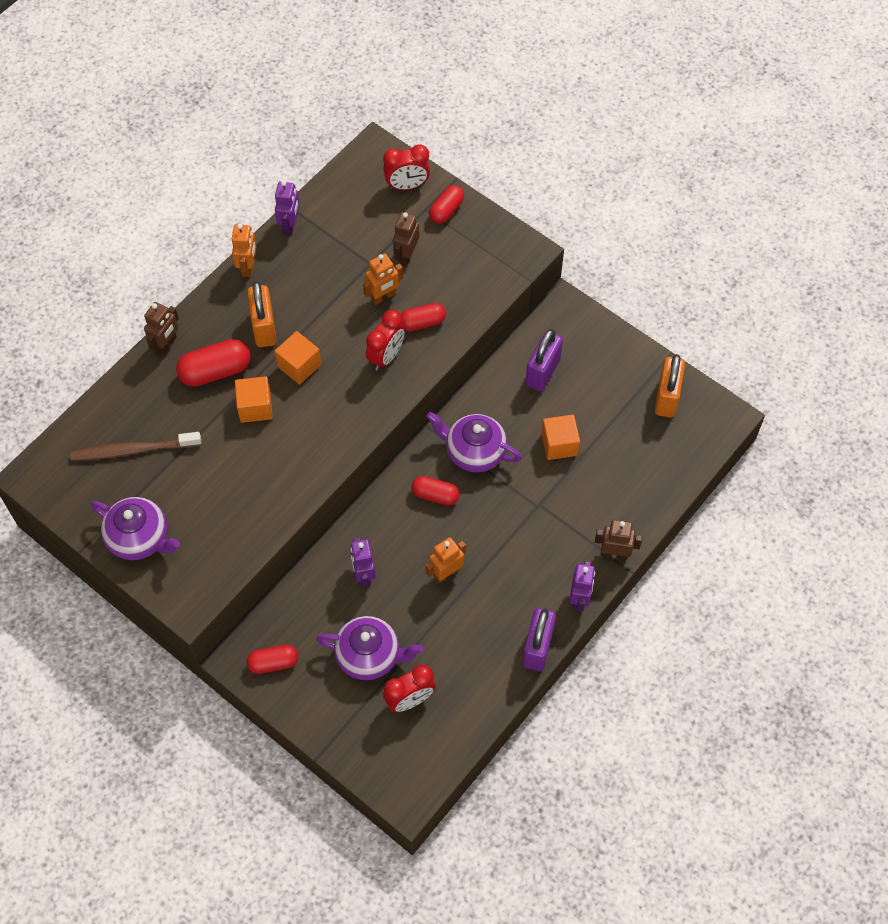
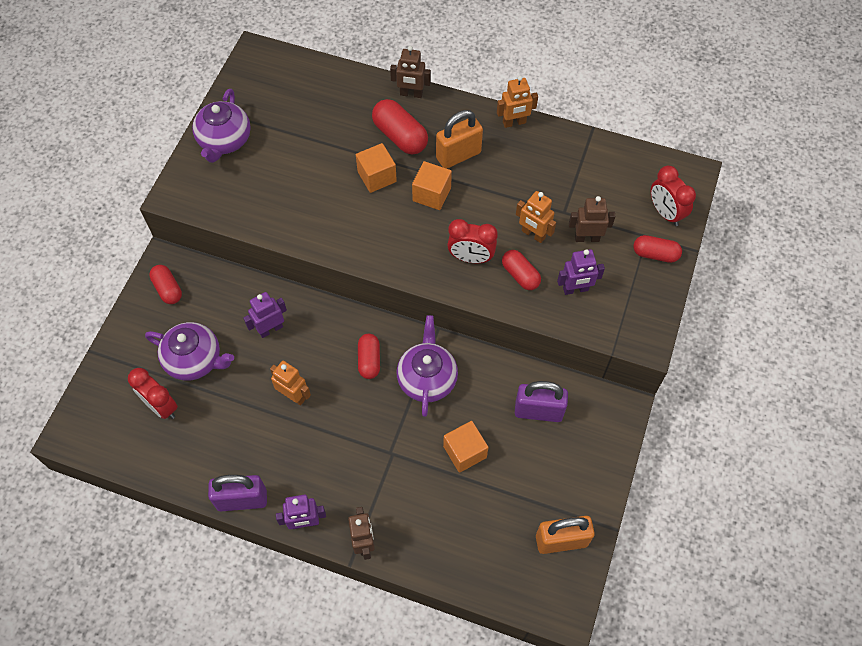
camera: 70 degrees right, 0 degrees up
brown toothbrush [70,432,201,461] -> none
purple robot [275,181,300,235] -> purple robot moved to [557,249,605,295]
purple teapot [316,616,423,680] -> purple teapot turned 60 degrees counterclockwise [145,322,234,381]

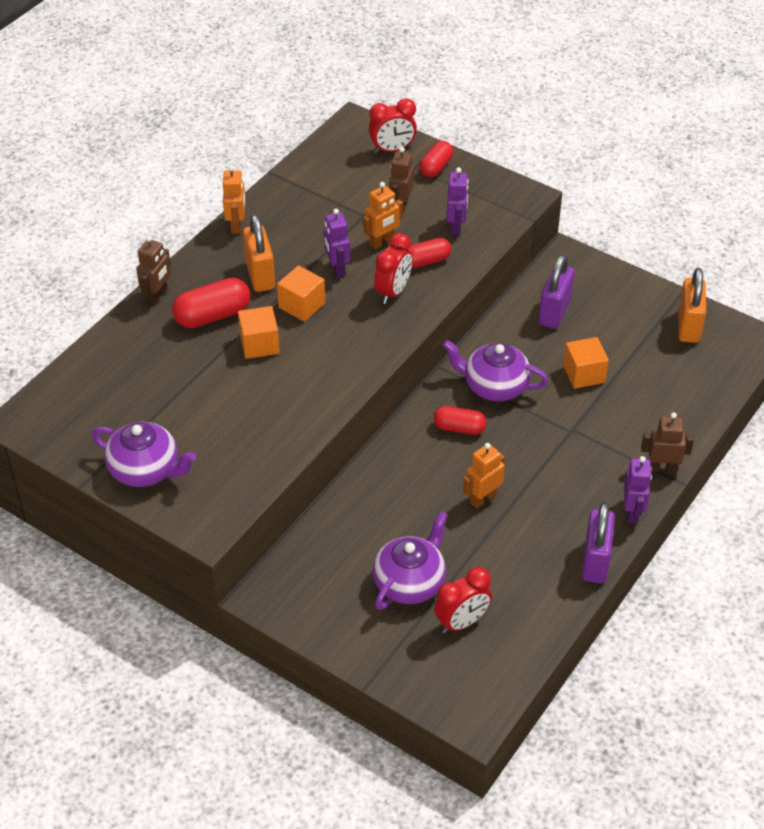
camera: 75 degrees left, 15 degrees down
red capsule [149,265,182,304] -> none
purple robot [243,292,287,338] -> purple robot moved to [323,209,350,278]

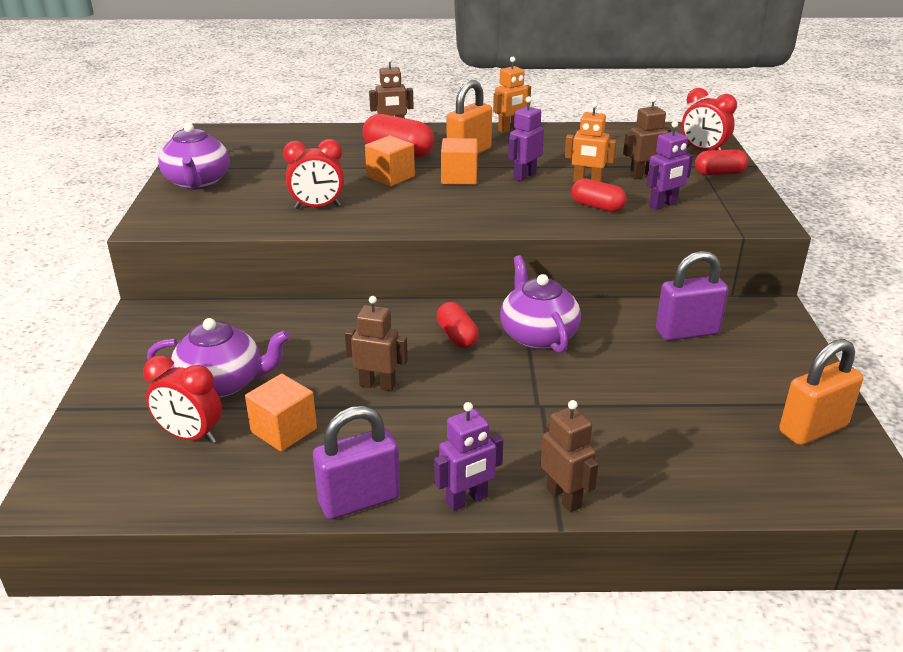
camera: 55 degrees right, 15 degrees down
red clock [374,233,412,304] -> red clock moved to [283,139,344,209]
orange robot [463,443,505,509] -> brown robot [345,296,408,391]
orange cube [563,337,609,389] -> orange cube moved to [245,374,317,452]

